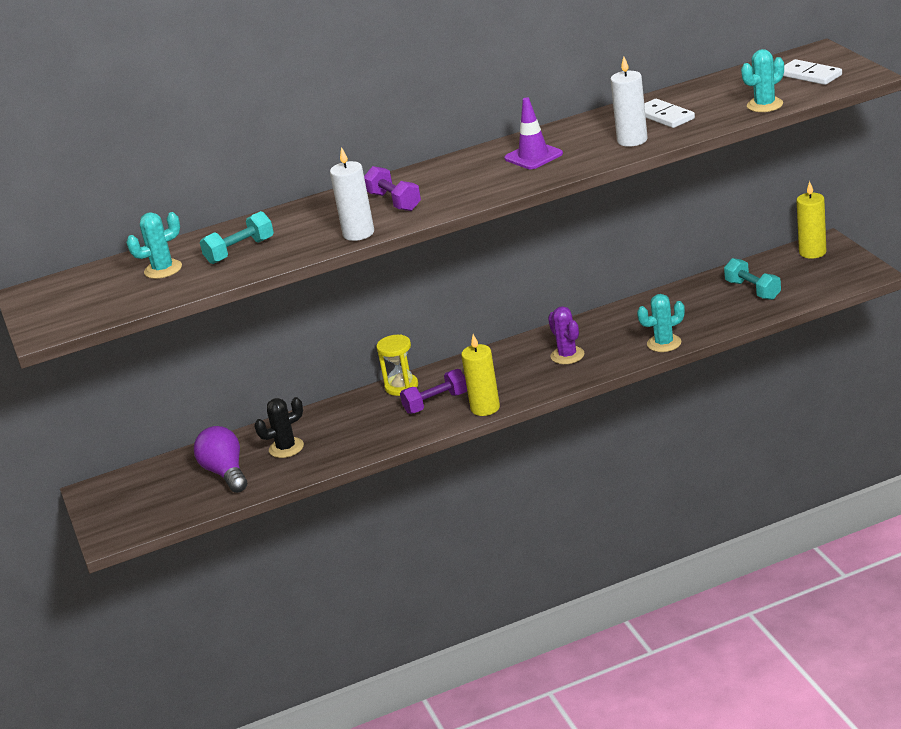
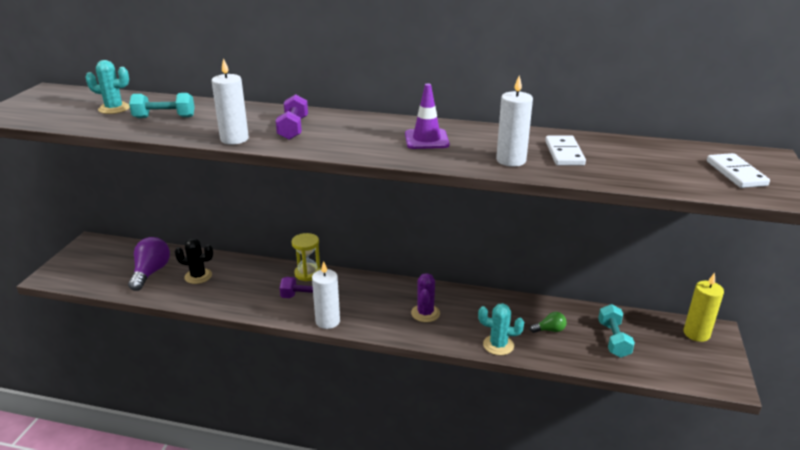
camera: 30 degrees right, 0 degrees up
yellow candle [461,334,500,416] -> white candle [312,261,340,329]
turquoise cactus [741,49,784,112] -> none
none -> green light bulb [530,312,567,333]

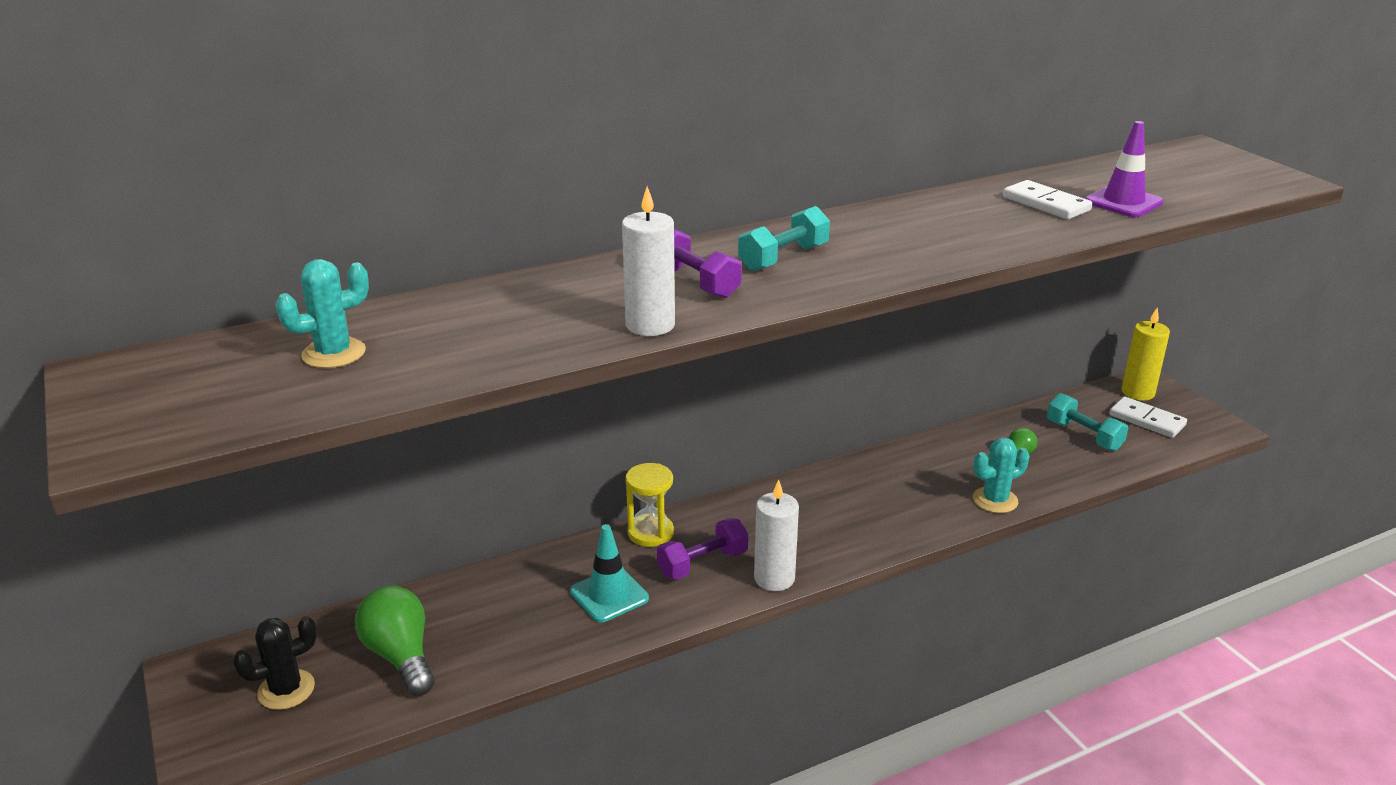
camera: 40 degrees left, 0 degrees up
purple light bulb [128,237,170,291] -> green light bulb [355,586,435,696]
turquoise dumbbell [129,93,195,118] -> turquoise dumbbell moved to [738,206,830,271]
black cactus [175,238,213,284] -> black cactus moved to [233,616,317,710]
purple traffic cone [405,84,450,149] -> purple traffic cone moved to [1085,121,1164,217]
purple cactus [411,273,440,322] -> none
white candle [496,75,533,167] -> none
white domino [707,153,770,188] -> white domino moved to [1109,397,1187,438]
none -> turquoise traffic cone [570,524,649,623]

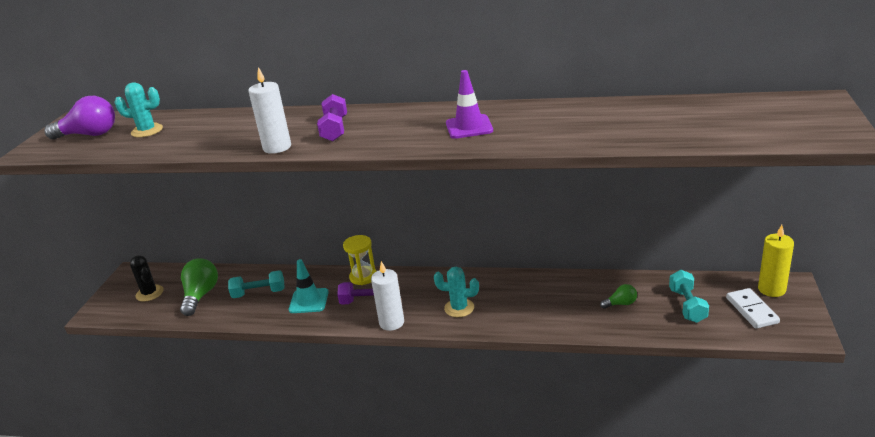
camera: 40 degrees right, 0 degrees up
black cactus [233,616,317,710] -> black cactus turned 45 degrees clockwise [130,255,163,302]
turquoise dumbbell [738,206,830,271] -> turquoise dumbbell moved to [228,270,285,298]
turquoise cactus [973,438,1029,513] -> turquoise cactus moved to [434,267,479,317]
white domino [1003,180,1092,219] -> none
purple traffic cone [1085,121,1164,217] -> purple traffic cone moved to [446,70,493,139]
none -> purple light bulb [45,96,115,140]

